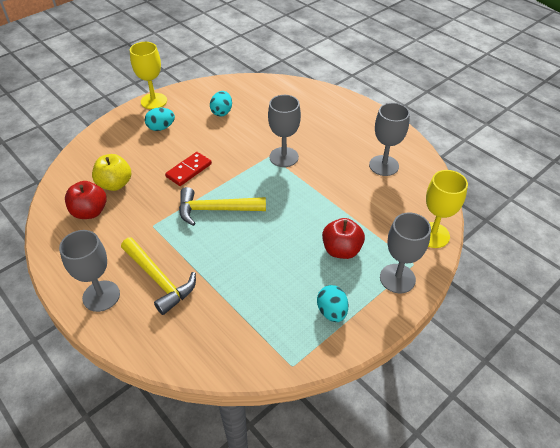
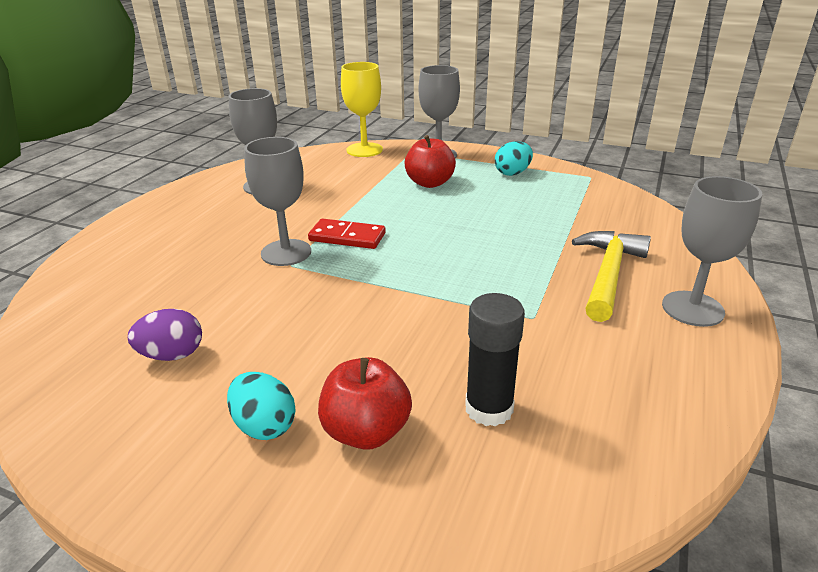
camera: 115 degrees left, 15 degrees down
red apple [65,181,107,219] -> red apple moved to [318,357,412,450]
yellow apple [92,154,131,191] -> black glue stick [465,293,525,427]
yellow goblet [130,42,167,109] -> none
red domino [165,152,212,186] -> red domino moved to [308,218,386,249]
yellow hammer [179,187,266,226] -> none
turquoise egg [210,91,232,116] -> purple egg [128,309,202,361]

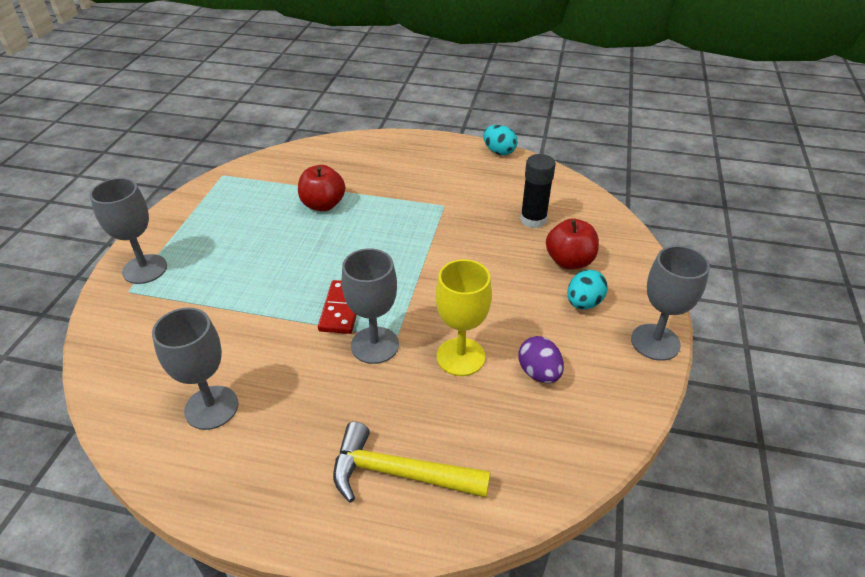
camera: 100 degrees left, 10 degrees up
yellow goblet [341,62,383,157] -> yellow goblet moved to [436,259,492,376]
red apple [404,135,456,188] -> red apple moved to [298,165,345,211]
turquoise egg [495,141,533,176] -> turquoise egg moved to [483,125,518,155]
yellow hammer [572,231,651,322] -> yellow hammer moved to [333,422,491,503]
grey goblet [662,176,763,327] -> grey goblet moved to [631,246,710,361]

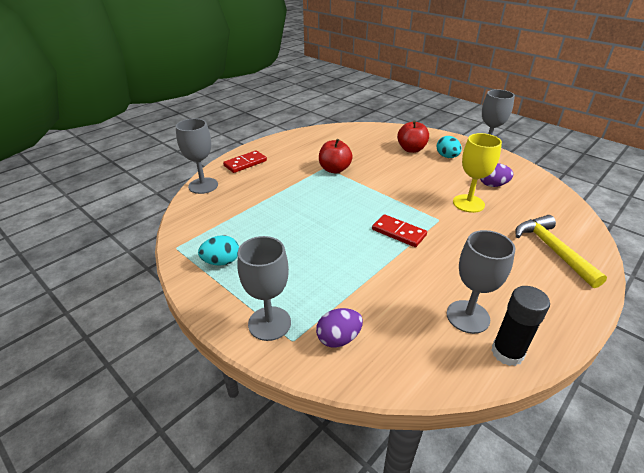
camera: 60 degrees left, 5 degrees down
red apple [298,165,345,211] -> red apple moved to [319,139,353,173]
yellow hammer [333,422,491,503] -> yellow hammer turned 120 degrees clockwise [515,215,607,288]
grey goblet [342,248,399,364] -> grey goblet moved to [176,119,218,194]
turquoise egg [483,125,518,155] -> turquoise egg moved to [198,235,239,266]
black glue stick [520,154,556,228] -> black glue stick moved to [491,286,550,366]
none -> red domino [223,150,267,173]
none -> purple egg [316,308,363,348]

